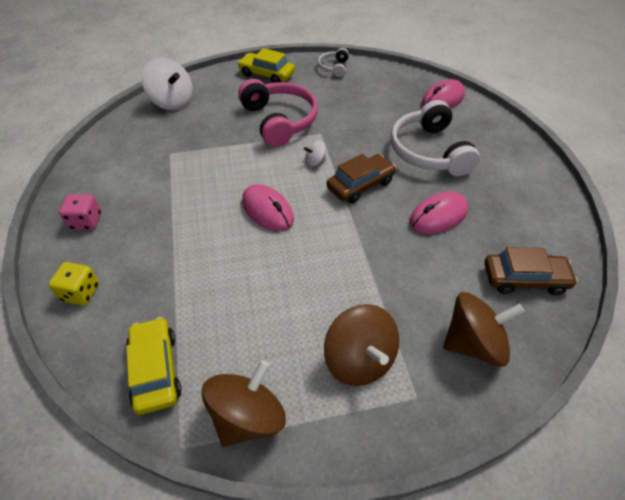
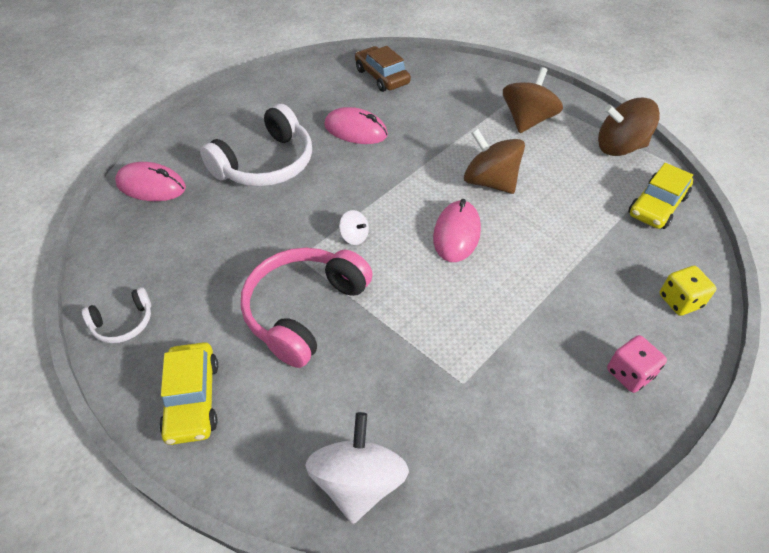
camera: 125 degrees left, 0 degrees up
brown car [327,154,396,204] -> none
brown spinning top [443,292,525,367] -> brown spinning top moved to [464,129,525,194]

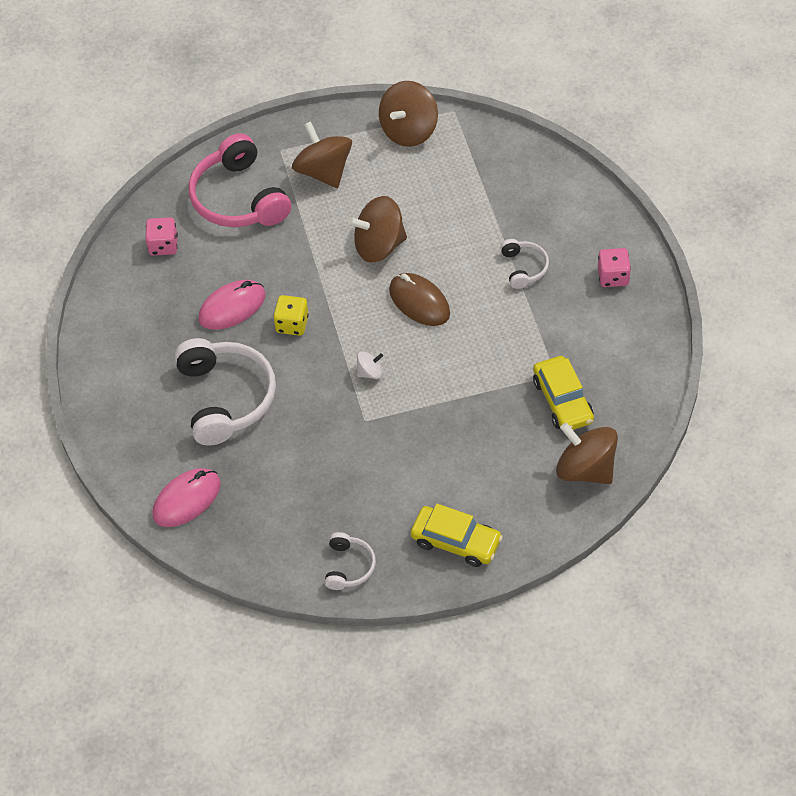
camera: 55 degrees left, 5 degrees up
pink headphones [241,248,373,368] -> pink headphones moved to [189,133,291,227]
white spinning top [305,412,409,524] -> brown spinning top [556,423,618,484]
brown car [355,46,411,92] -> pink dice [146,217,178,256]
pink mouse [433,199,481,262] -> brown mouse [389,273,450,326]
yellow car [628,163,693,229] -> yellow car moved to [533,356,594,430]
yellow dice [659,266,717,316] -> yellow dice moved to [273,295,309,336]
none -> white headphones [500,239,549,289]

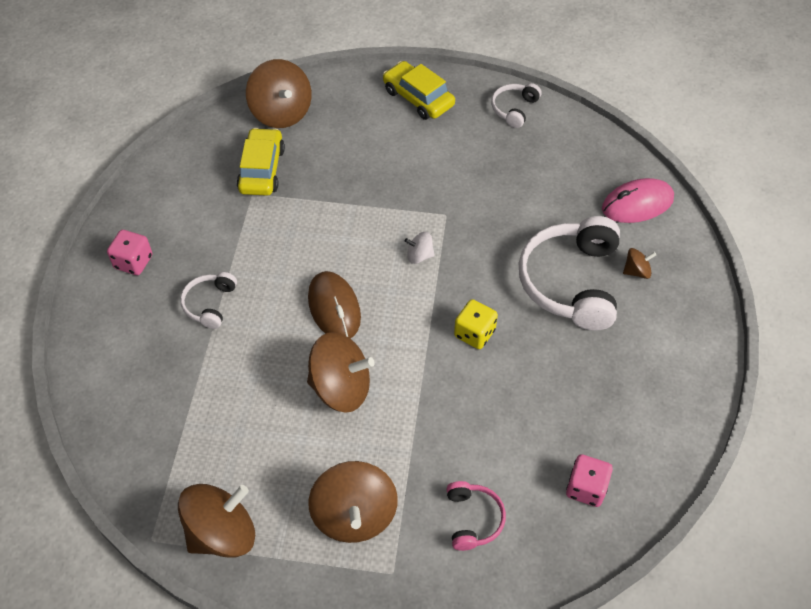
camera: 160 degrees left, 0 degrees up
pink headphones [189,133,291,227] -> pink headphones [447,481,506,551], size x0.49
pink mouse [198,280,266,330] -> none
none -> brown spinning top [623,248,657,279]

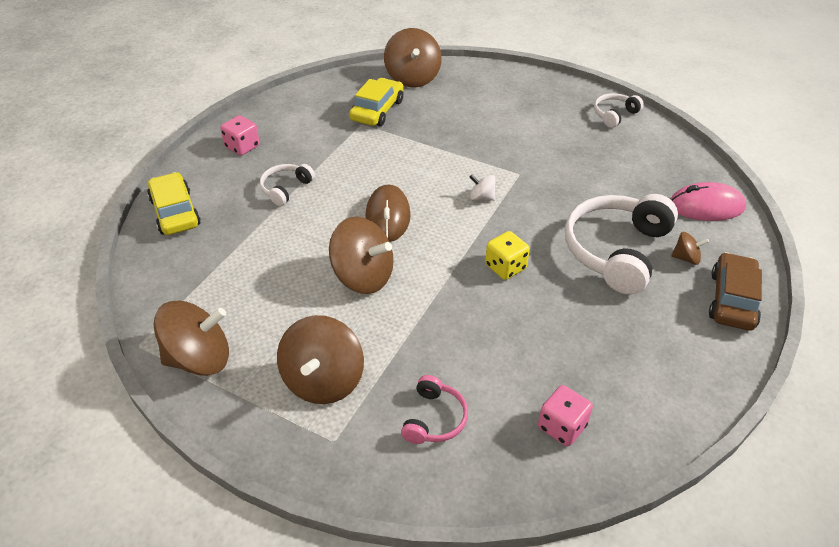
camera: 20 degrees right, 10 degrees down
yellow car [383,61,455,120] -> yellow car moved to [147,172,201,235]
none -> brown car [709,252,762,331]

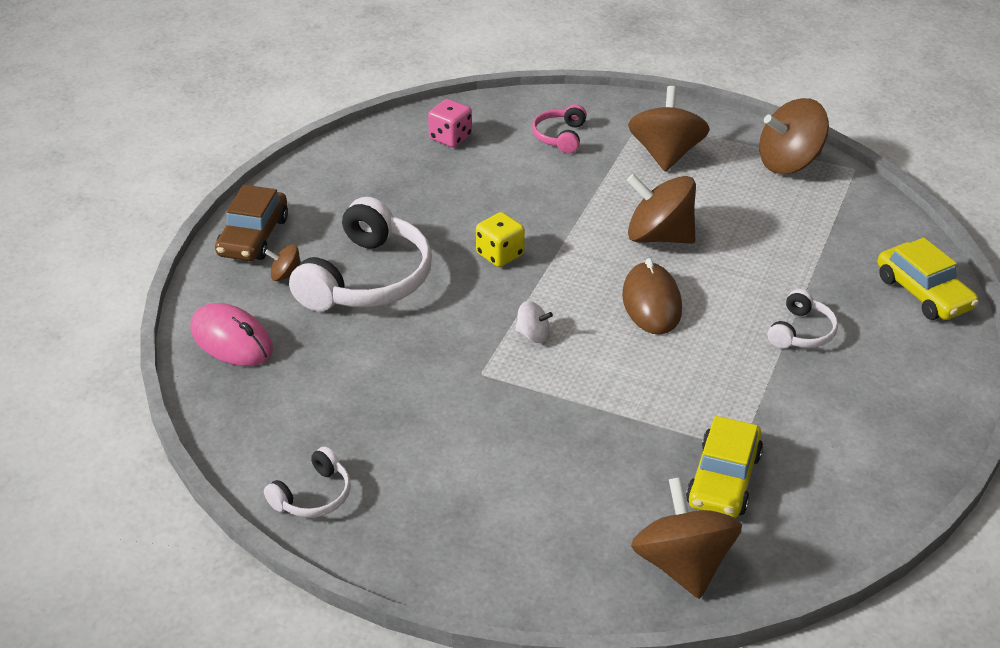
camera: 175 degrees right, 5 degrees down
pink dice [220,115,260,156] -> none
pink mouse [671,182,746,221] -> pink mouse turned 45 degrees clockwise [190,303,273,366]

